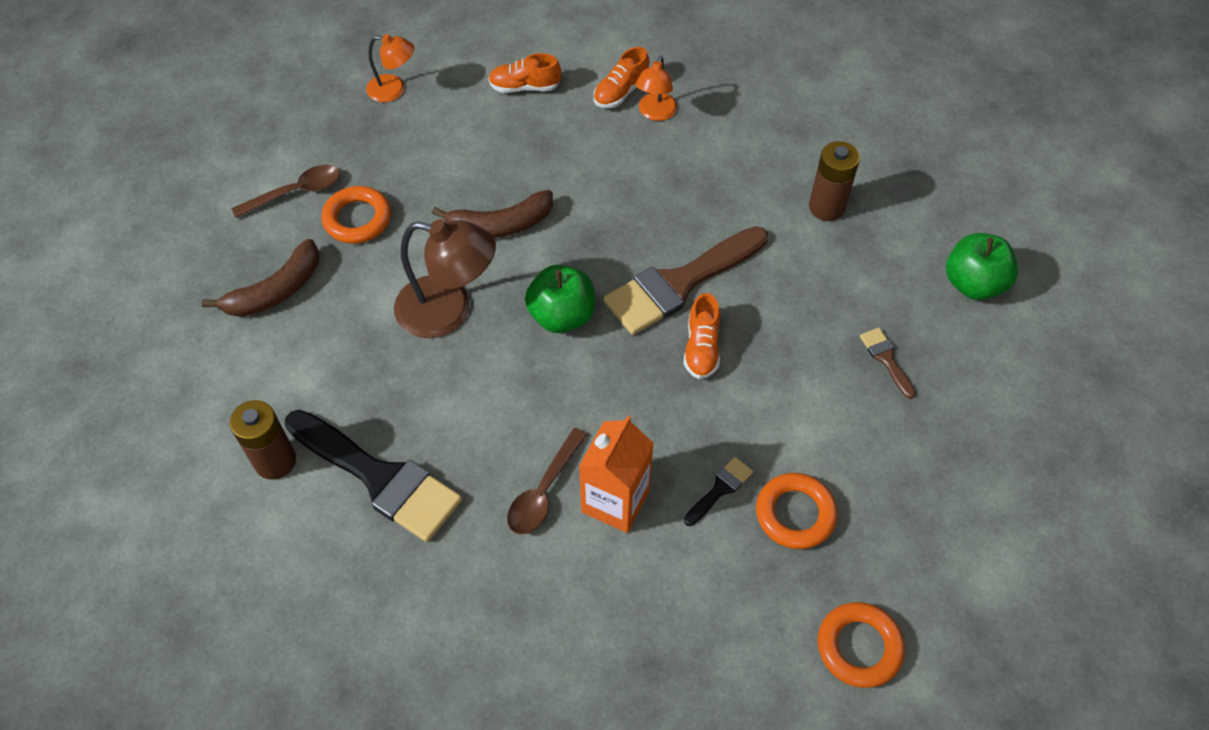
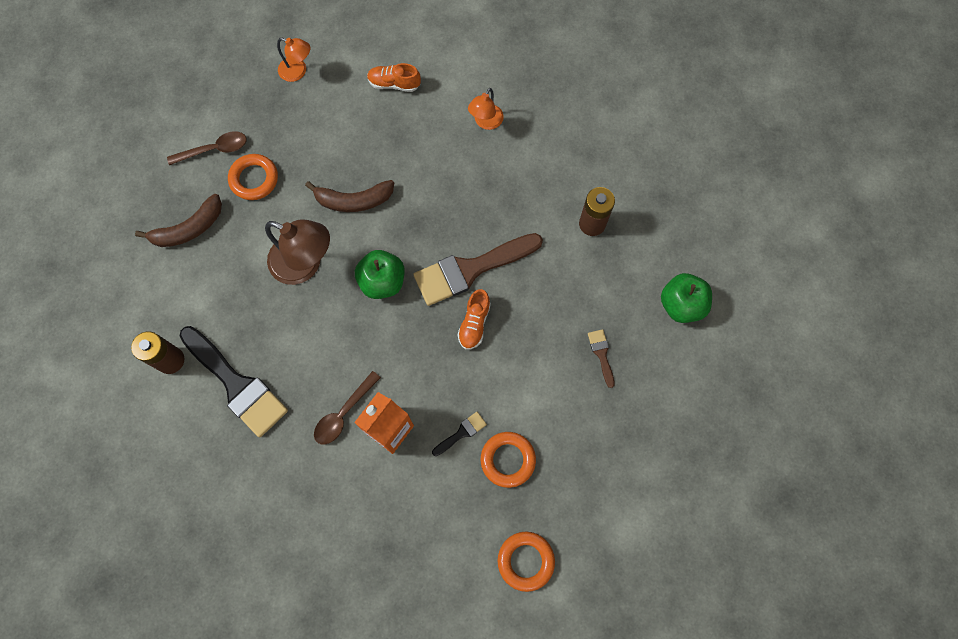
camera: 10 degrees right, 15 degrees up
orange shoe [594,47,649,108] -> none

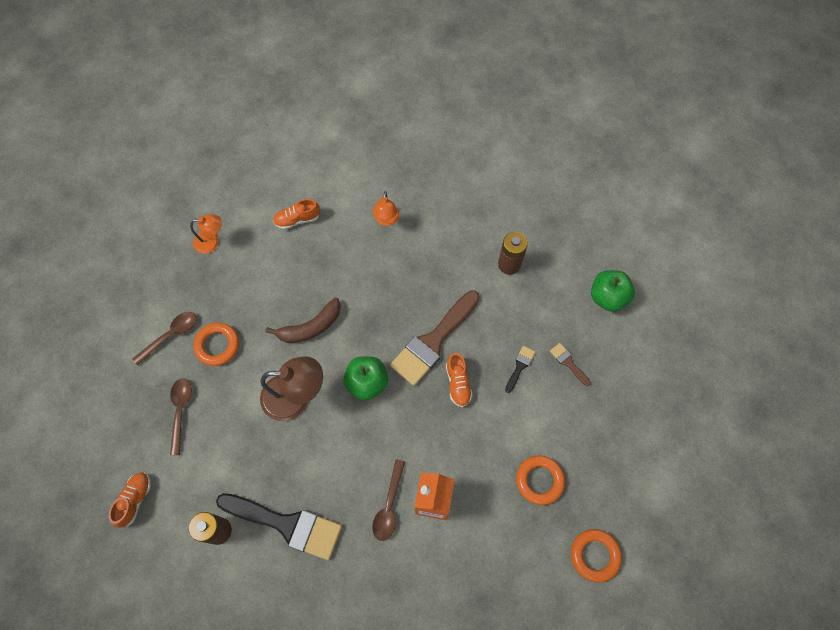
camera: 25 degrees left, 5 degrees down
brown banana [135,194,222,247] -> brown spoon [170,378,192,455]
black brush [432,412,487,456] -> black brush moved to [505,346,535,393]
none -> orange shoe [109,473,151,527]

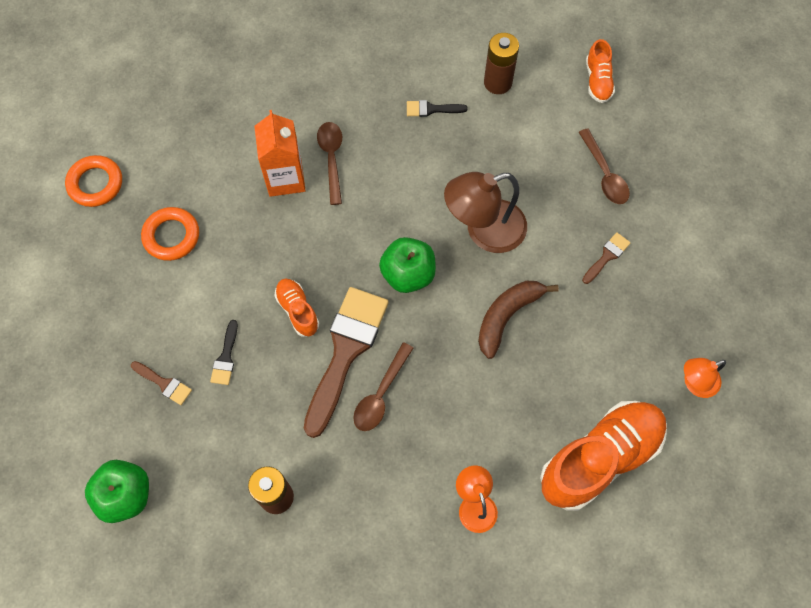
camera: 160 degrees right, 0 degrees up
brown spoon [132,312,196,365] -> brown spoon moved to [353,342,413,431]
orange ring [193,323,239,366] -> brown brush [582,232,631,284]
black brush [216,493,342,560] -> black brush [407,100,468,117], size x0.43
orange shoe [273,199,320,230] -> orange shoe [540,401,667,511], size x2.07

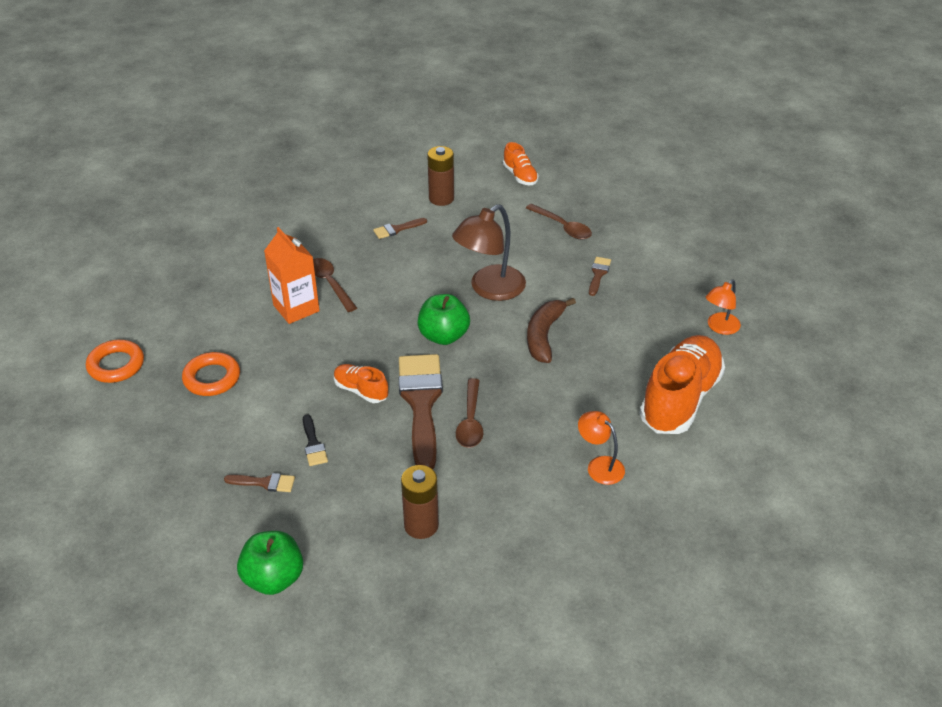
camera: 25 degrees left, 25 degrees down
black brush [407,100,468,117] -> brown brush [373,218,427,239]

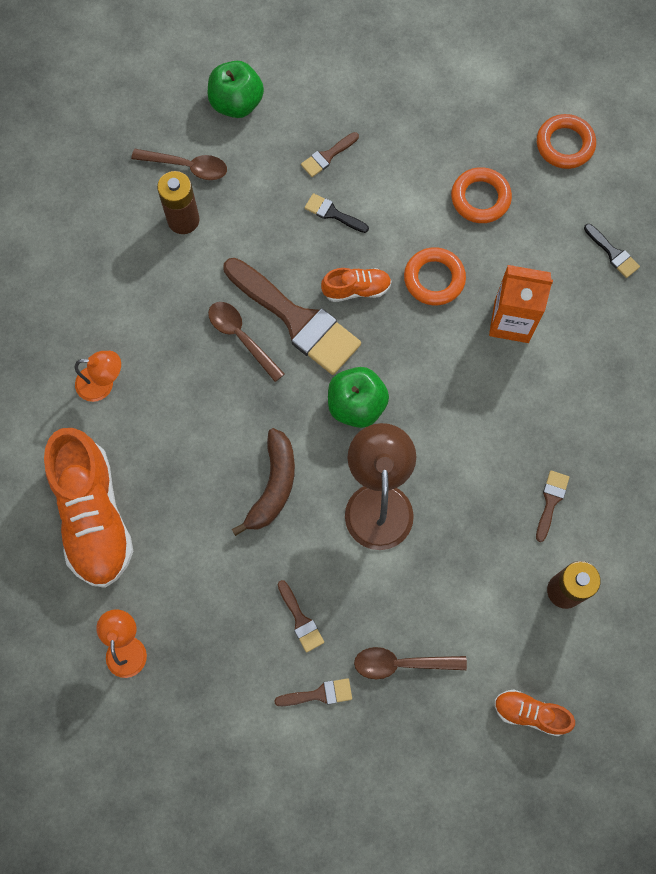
camera: 135 degrees right, 30 degrees up
brown spoon [313,258,357,312] -> brown spoon moved to [131,149,227,180]
brown banana [527,298,576,363] -> brown banana turned 45 degrees clockwise [232,428,295,536]
none -> brown brush [274,678,352,706]
none -> orange ring [404,247,466,305]
none -> black brush [584,224,640,278]

